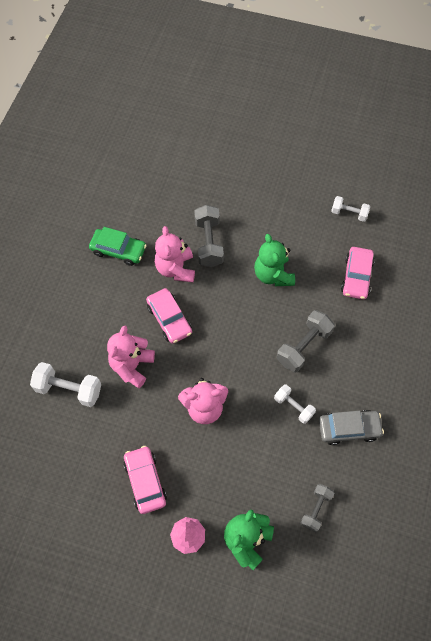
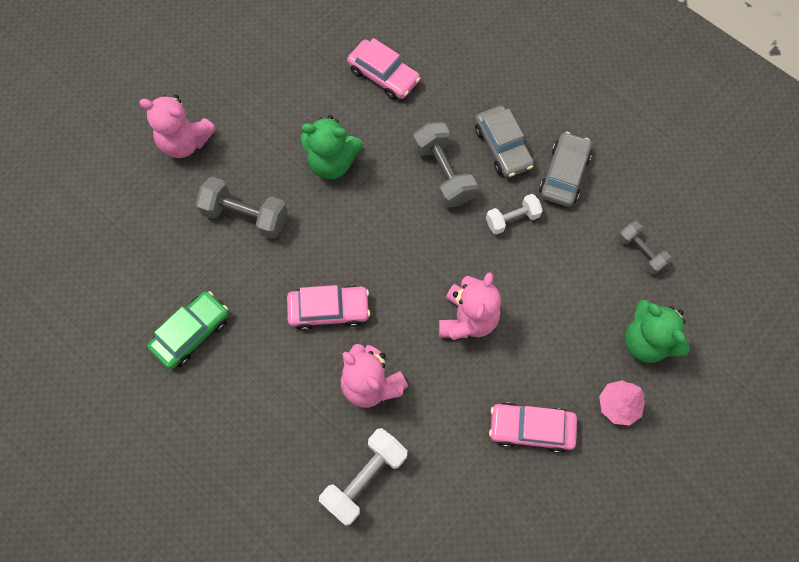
camera: 65 degrees left, 5 degrees up
pink teddy bear [155,226,195,282] -> pink teddy bear moved to [139,94,216,158]
white dumbbell [331,196,370,222] -> none
none -> grey car [475,105,534,178]

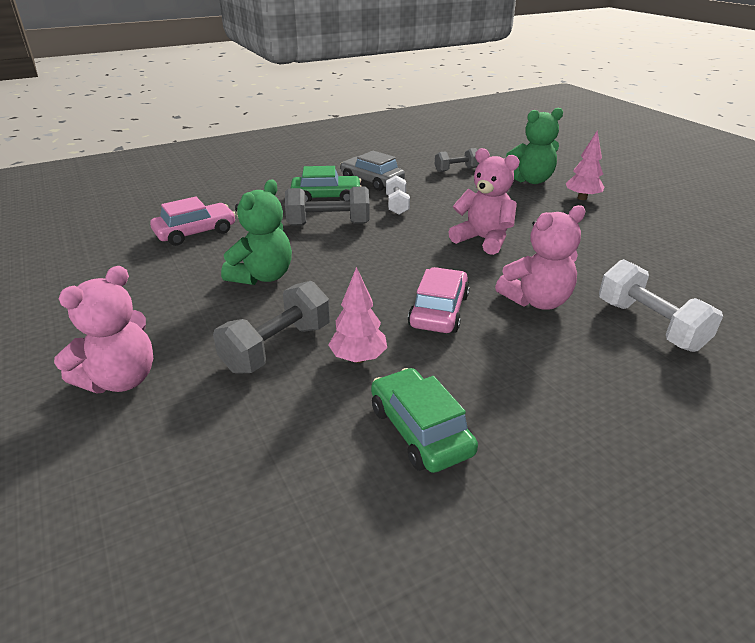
camera: 70 degrees left, 35 degrees down
grey car [475,105,534,178] -> green car [291,166,362,202]
pink car [489,402,577,453] -> none
none -> pink tree [329,267,387,363]

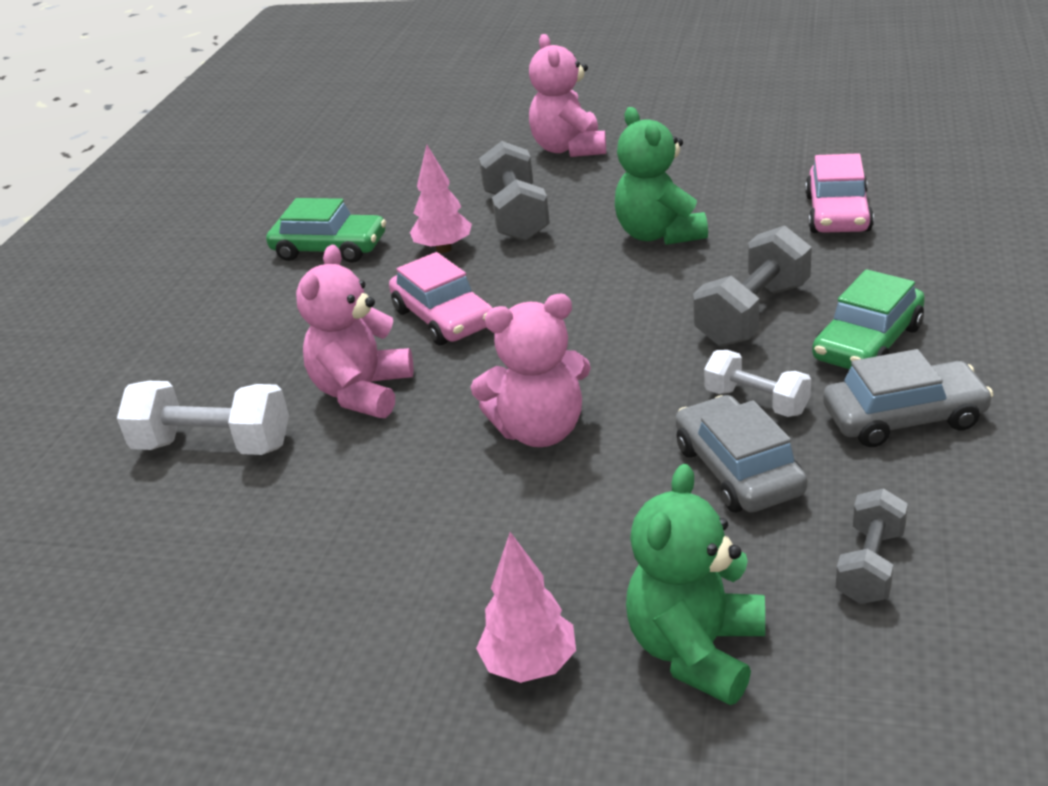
camera: 135 degrees right, 0 degrees up
none -> grey car [675,395,807,512]

